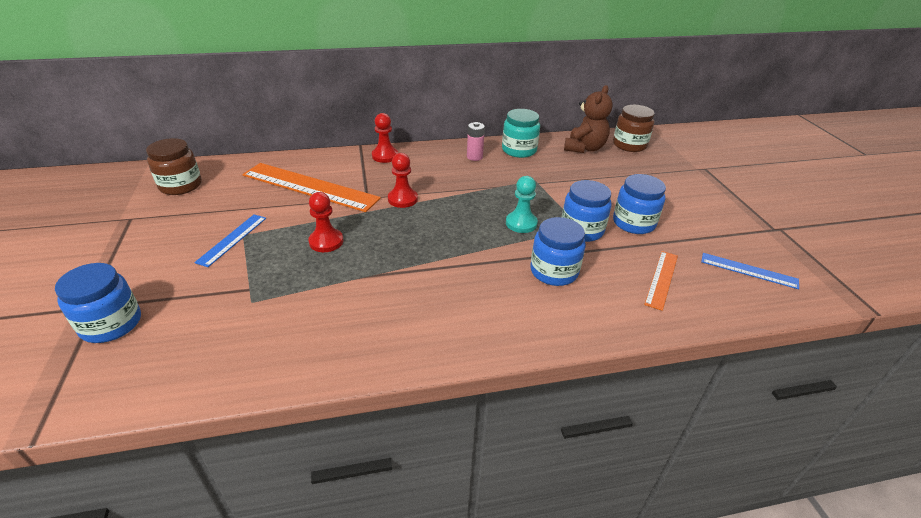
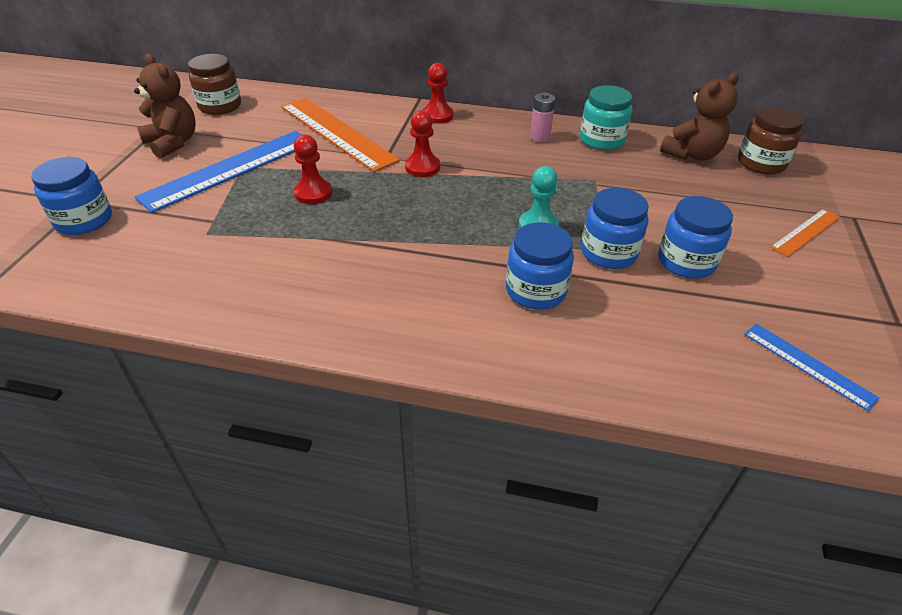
camera: 25 degrees right, 5 degrees up
blue ruler [194,214,266,267] -> blue ruler [135,131,302,213], size x1.97
orange ruler [644,251,678,311] -> orange ruler moved to [770,209,840,257]
none -> brown teddy bear [134,54,196,158]

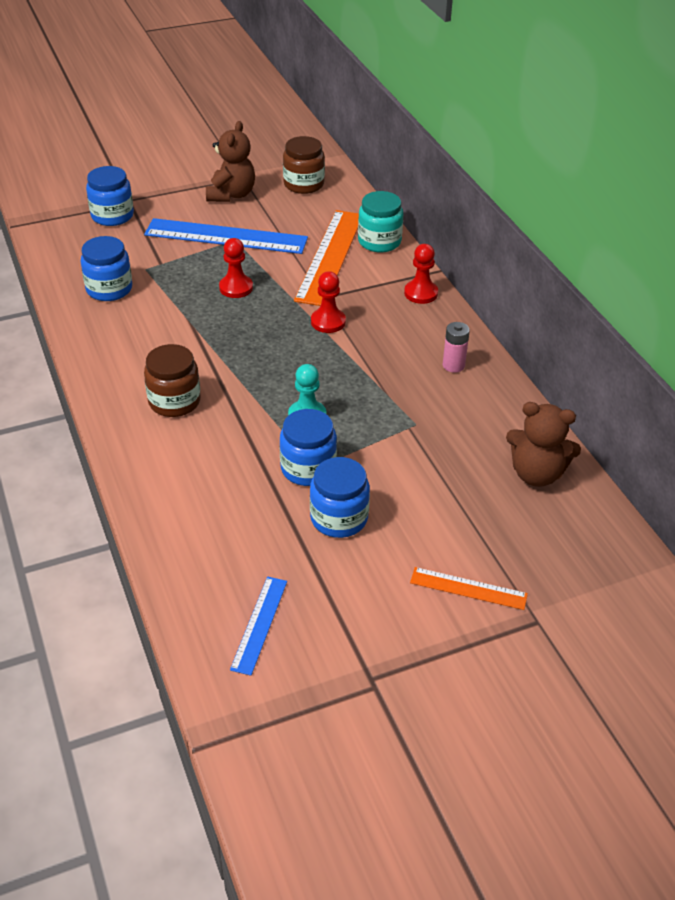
camera: 55 degrees right, 0 degrees up
blue jar [506,222,574,310] -> blue jar moved to [81,236,132,301]
turquoise jar [580,85,632,150] -> turquoise jar moved to [358,191,403,252]
brown jar [738,107,804,175] -> brown jar moved to [144,344,201,417]

